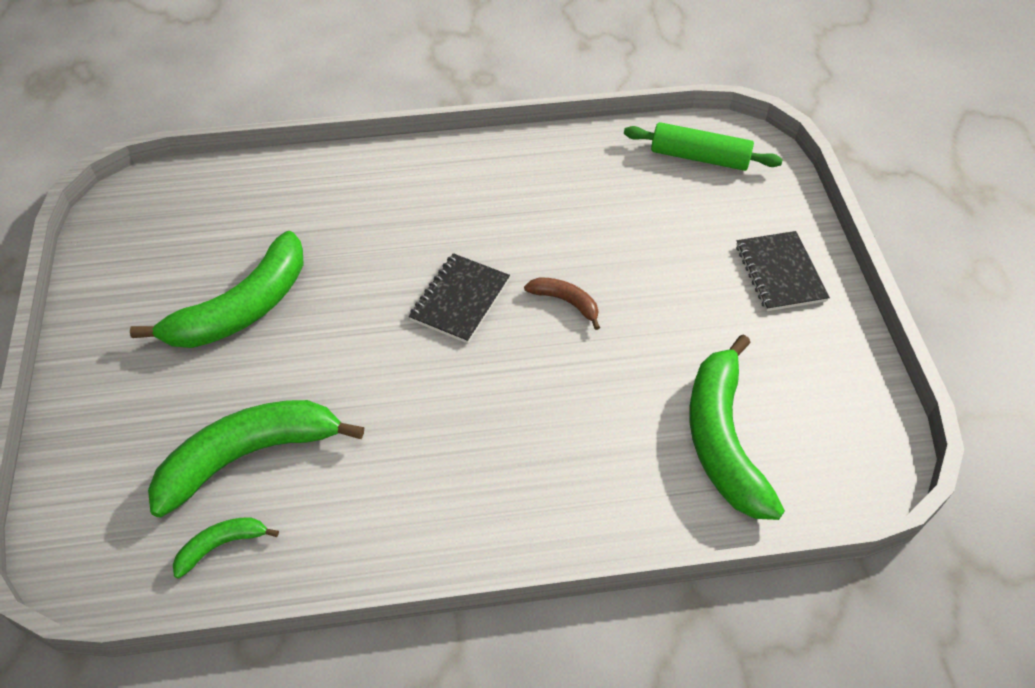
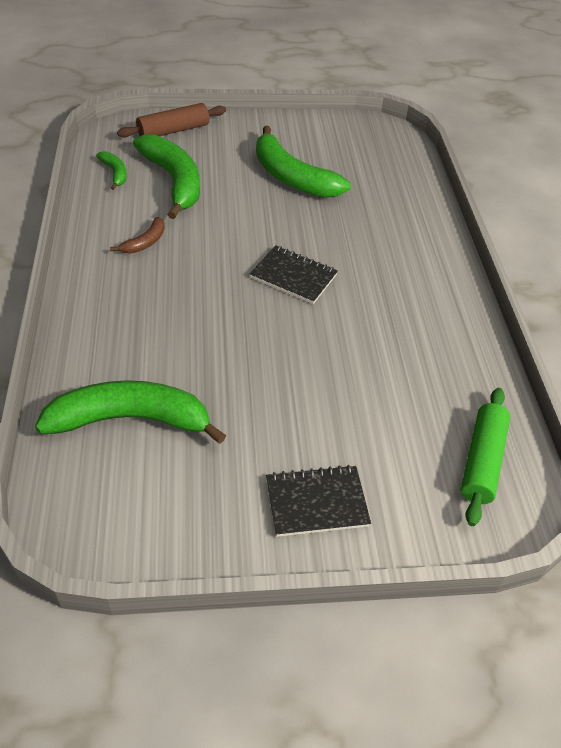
camera: 90 degrees right, 5 degrees down
brown banana [524,278,600,330] -> brown banana moved to [110,217,165,254]
none -> brown rolling pin [117,103,226,138]

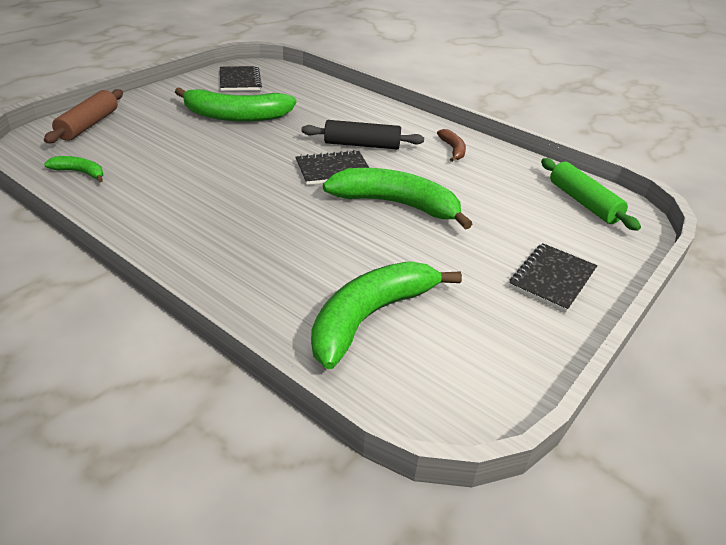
camera: 45 degrees left, 10 degrees down
brown banana [110,217,165,254] -> brown banana moved to [437,129,466,162]
green banana [133,134,200,219] -> green banana moved to [323,168,472,230]
none -> black notebook [220,66,262,91]
none -> black rolling pin [302,120,424,149]

